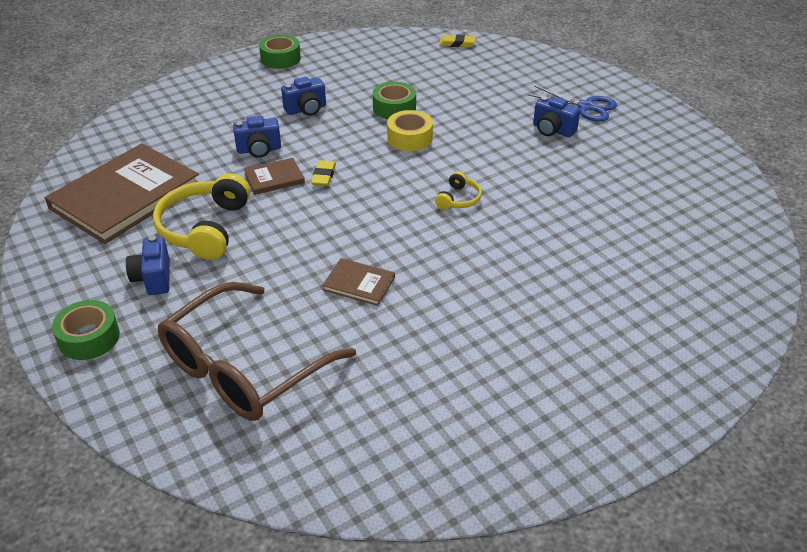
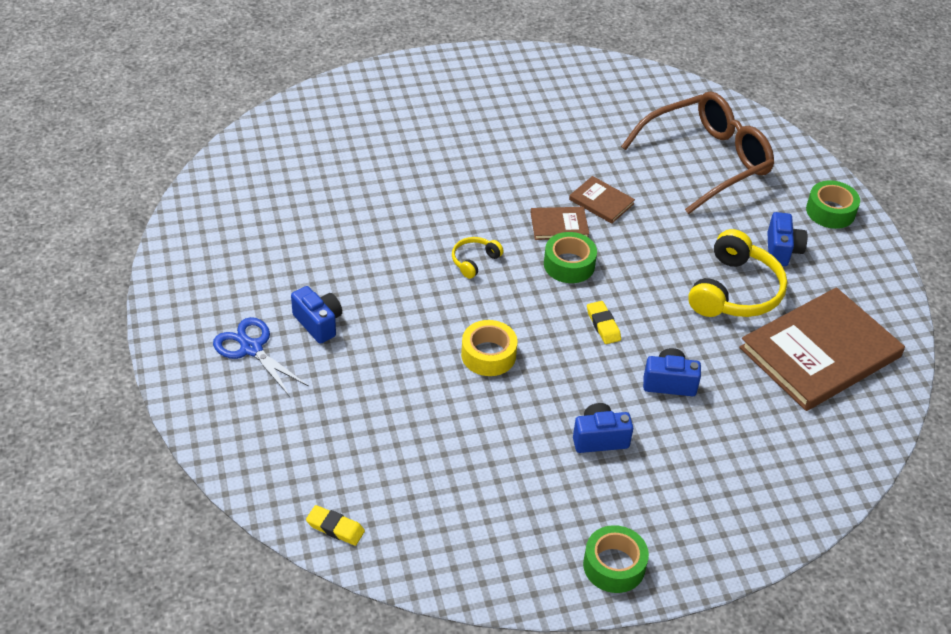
camera: 165 degrees left, 5 degrees up
brown book [244,158,305,195] -> brown book moved to [531,207,589,240]
yellow eraser [311,160,336,186] -> yellow eraser turned 45 degrees counterclockwise [587,301,621,344]
green tape [373,82,416,119] -> green tape moved to [544,232,597,283]

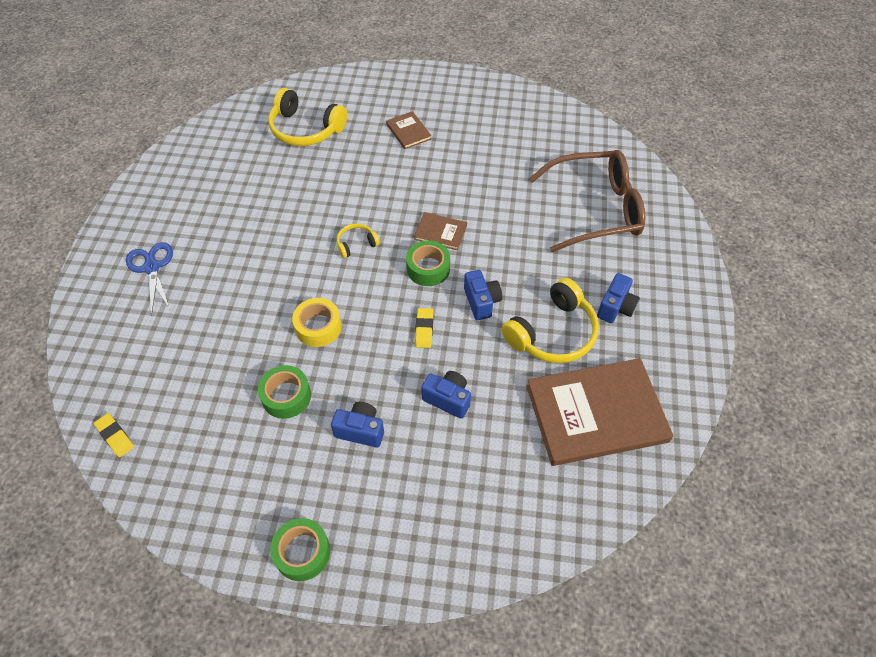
camera: 25 degrees right, 10 degrees up
blue camera [291,286,342,344] -> blue camera moved to [464,270,502,320]
brown book [569,176,635,224] -> brown book moved to [386,111,431,149]
green tape [806,180,860,229] -> green tape moved to [258,365,311,419]
none -> yellow headphones [268,88,347,146]

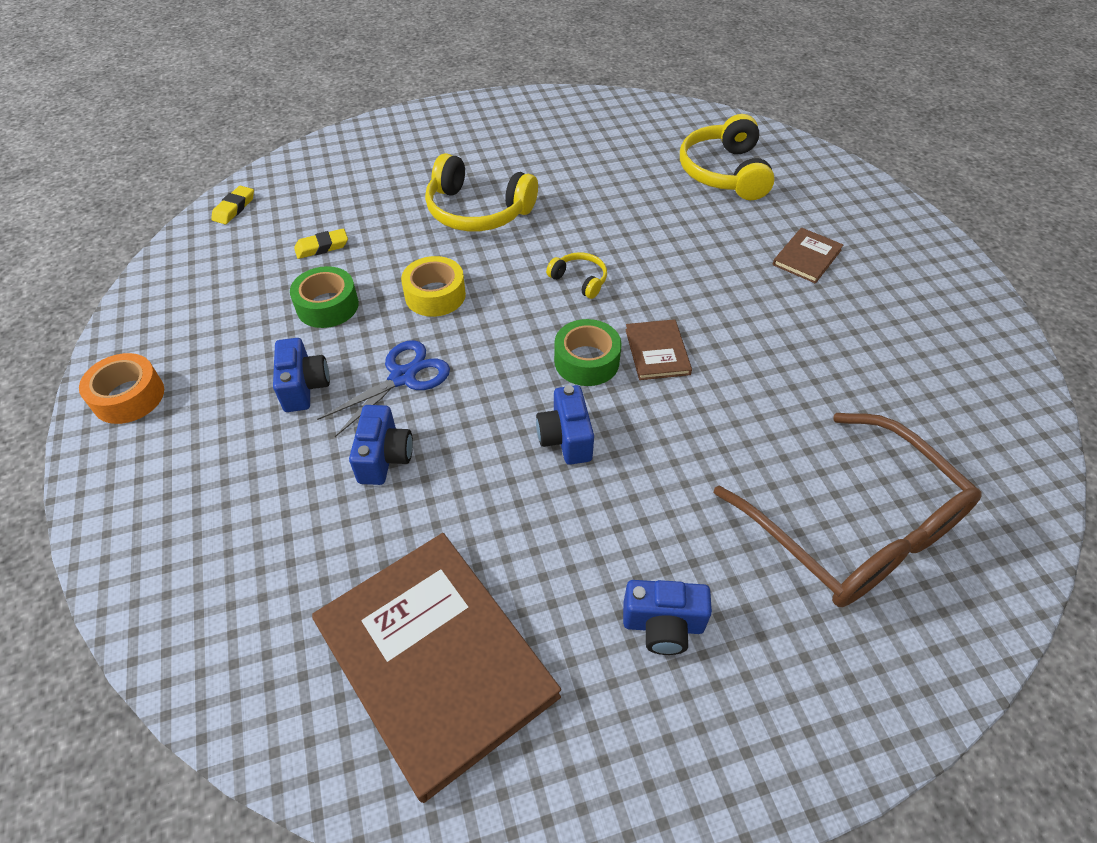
camera: 65 degrees right, 5 degrees down
blue scissors [126,242,173,316] -> blue scissors moved to [317,340,450,437]
green tape [270,518,330,581] -> orange tape [79,353,164,424]
yellow eraser [415,308,433,348] -> yellow eraser moved to [294,229,348,259]
blue camera [464,270,502,320] -> blue camera turned 120 degrees clockwise [536,385,594,465]
yellow headphones [502,278,599,363] -> yellow headphones moved to [425,153,538,231]

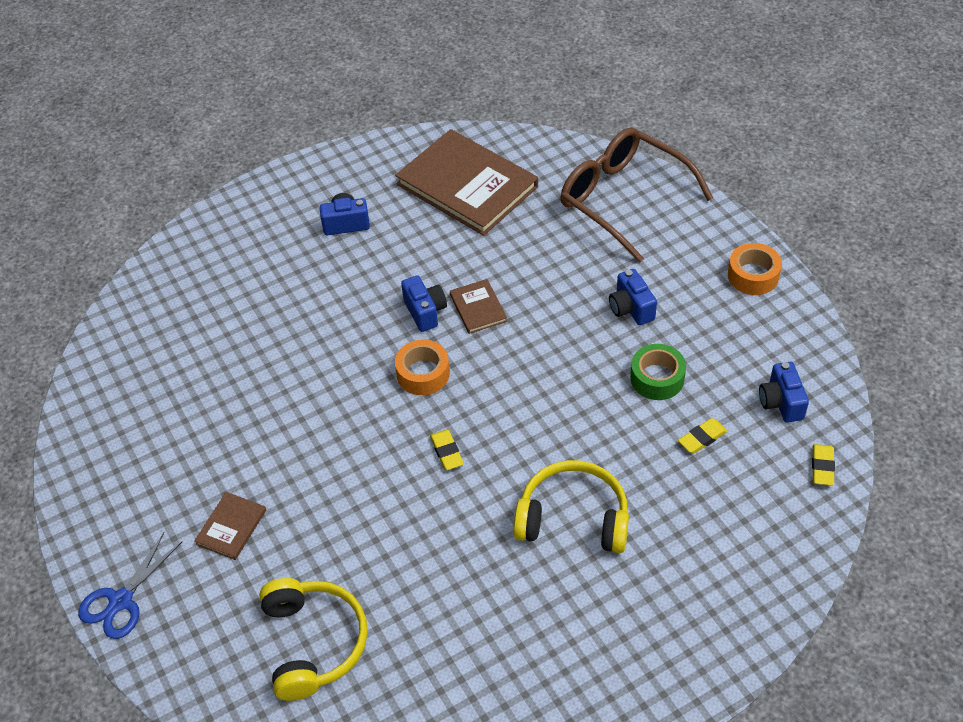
camera: 170 degrees right, 0 degrees up
blue scissors [317,340,450,437] -> blue scissors moved to [78,533,182,639]
blue camera [349,405,413,485] -> blue camera moved to [759,362,809,423]
yellow tape [401,256,466,317] -> none
yellow headphones [546,252,607,299] -> yellow eraser [430,429,464,470]
green tape [554,319,621,386] -> orange tape [395,340,450,395]
brown book [625,319,692,380] -> brown book moved to [450,279,507,334]
brown glasses [714,413,982,607] -> brown glasses moved to [561,127,713,263]

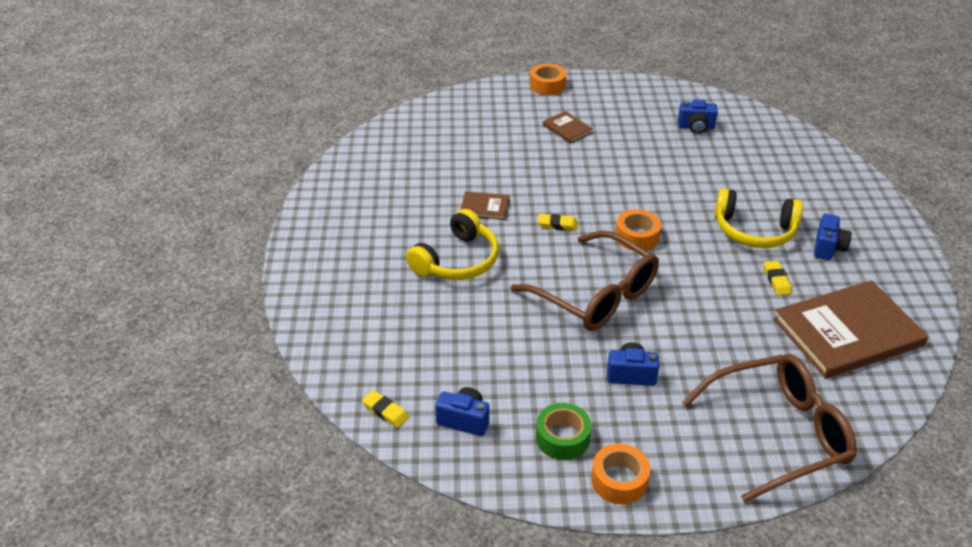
camera: 115 degrees right, 10 degrees down
blue scissors [78,533,182,639] -> orange tape [530,63,566,95]
yellow headphones [259,578,367,701] -> yellow headphones moved to [715,188,803,248]
blue camera [401,275,447,332] -> blue camera moved to [678,100,718,134]
brown book [450,279,507,334] -> brown book moved to [461,191,510,220]
green tape [630,344,686,400] -> green tape moved to [536,403,592,460]
yellow eraser [678,418,727,454] -> yellow eraser moved to [764,261,792,295]
none -> brown glasses [510,231,659,331]

